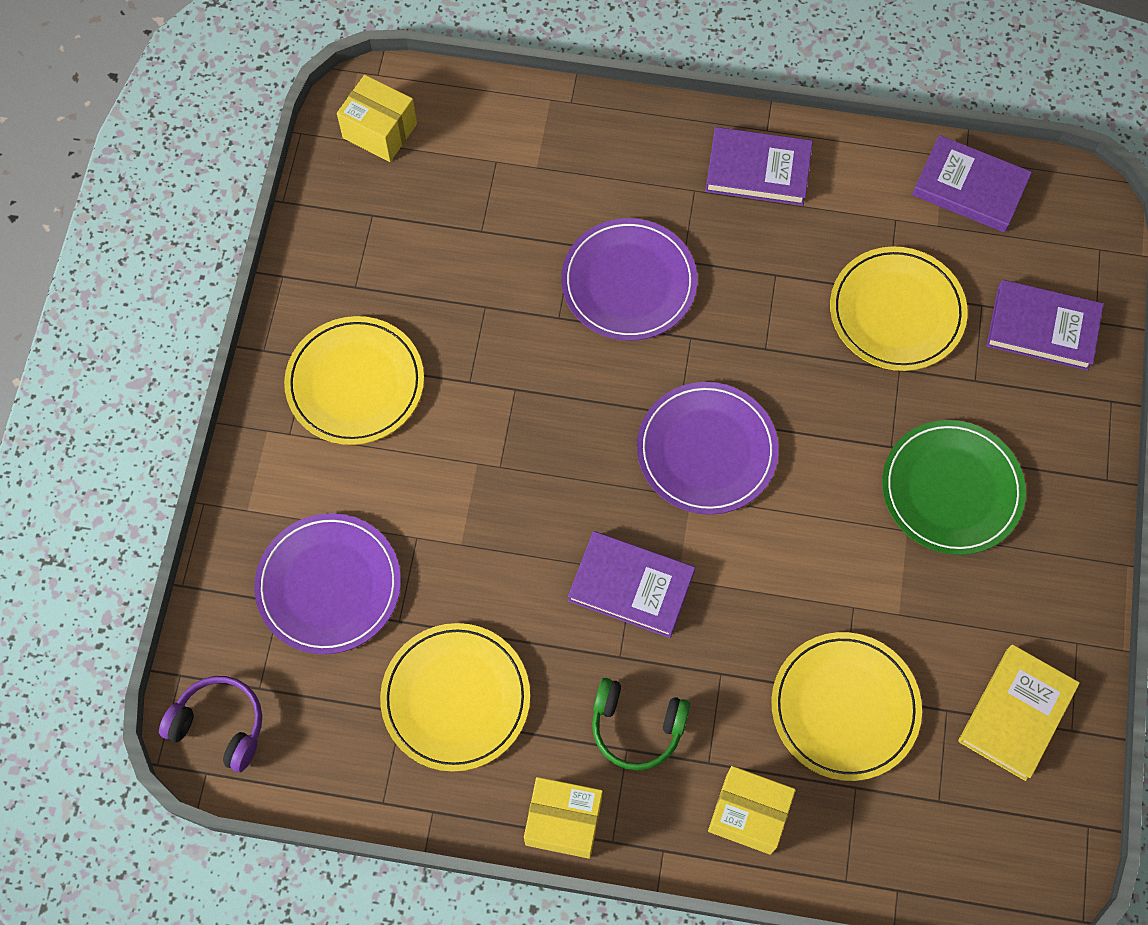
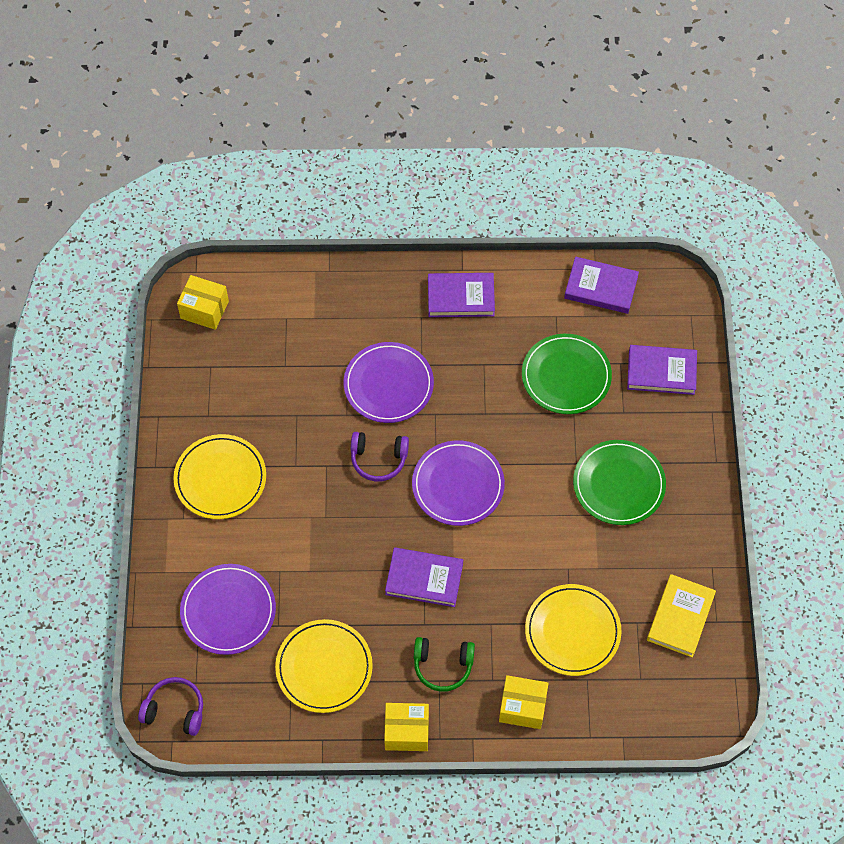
camera: 10 degrees left, 5 degrees down
yellow plate [830,246,968,371] -> green plate [522,334,612,414]
none -> purple headphones [351,432,409,482]

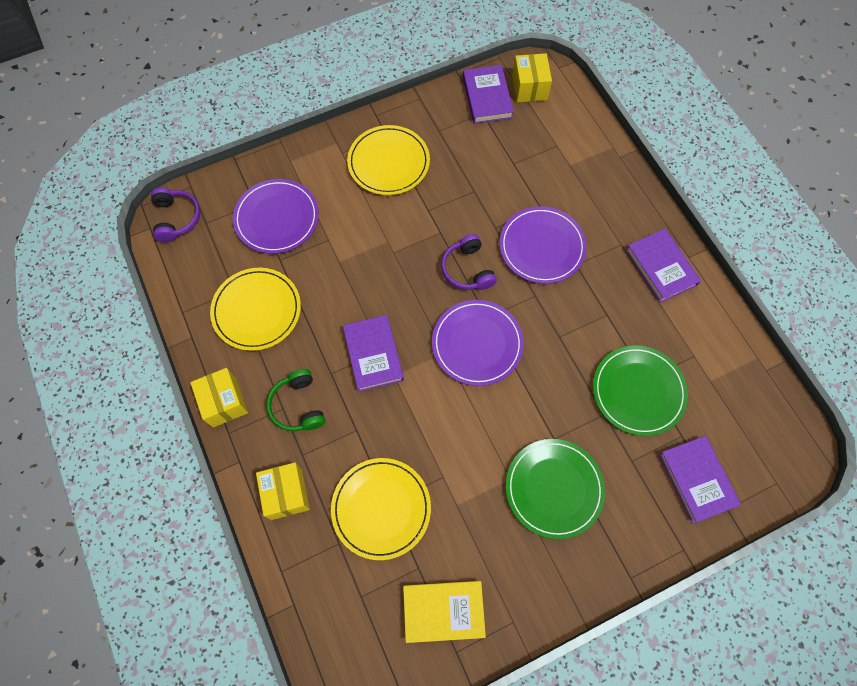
camera: 65 degrees right, 5 degrees up
purple book [564,257,639,314] -> purple book moved to [463,65,514,124]

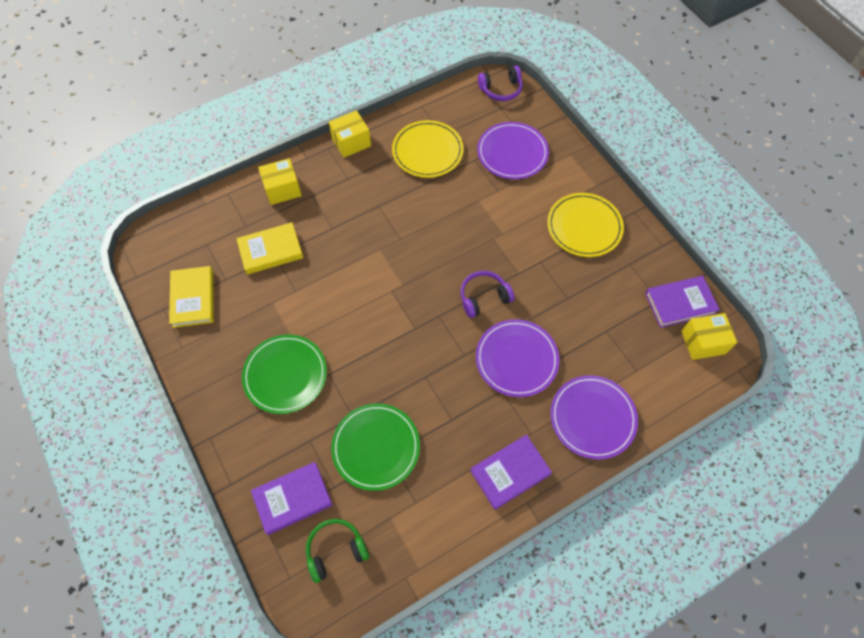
camera: 85 degrees right, 5 degrees down
green headphones [266,369,325,431] -> green headphones moved to [306,519,369,583]
yellow plate [331,458,431,560] -> yellow book [236,222,303,275]
purple book [343,315,404,392] -> none
purple plate [432,300,524,386] -> purple plate moved to [550,375,638,460]

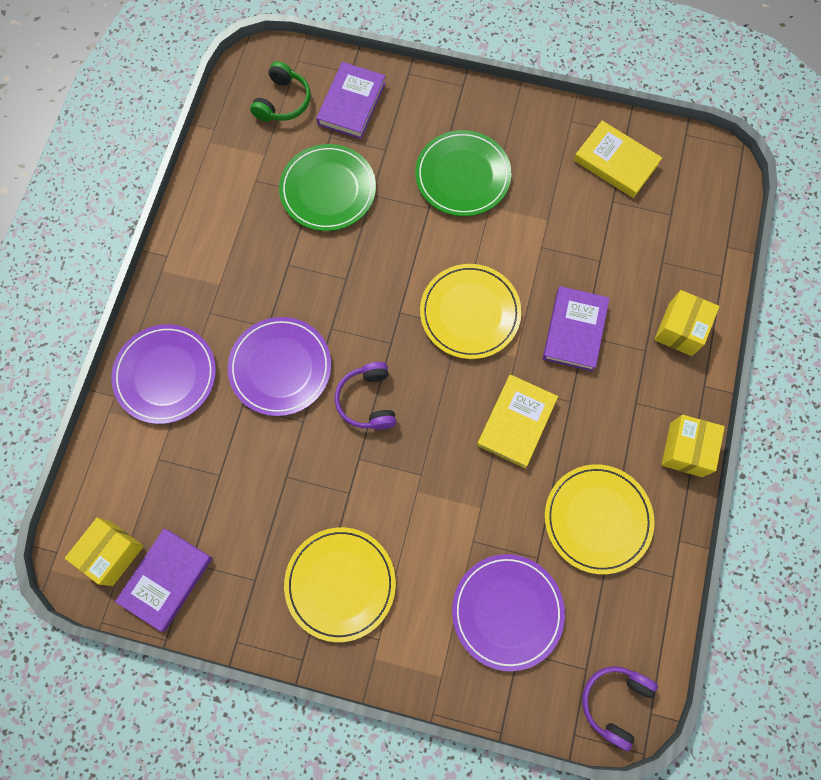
camera: 135 degrees right, 10 degrees up
yellow book [236,222,303,275] -> yellow book moved to [477,374,558,468]
purple headphones [461,271,515,318] -> purple headphones turned 150 degrees clockwise [335,362,396,430]
purple book [470,435,552,510] -> purple book moved to [543,286,610,371]
none -> yellow plate [420,264,522,359]

